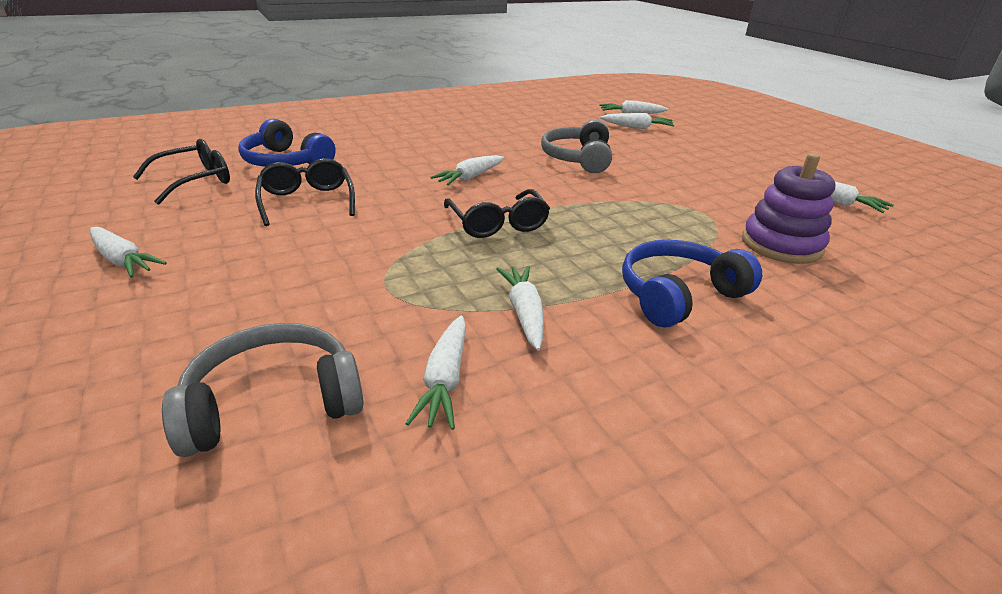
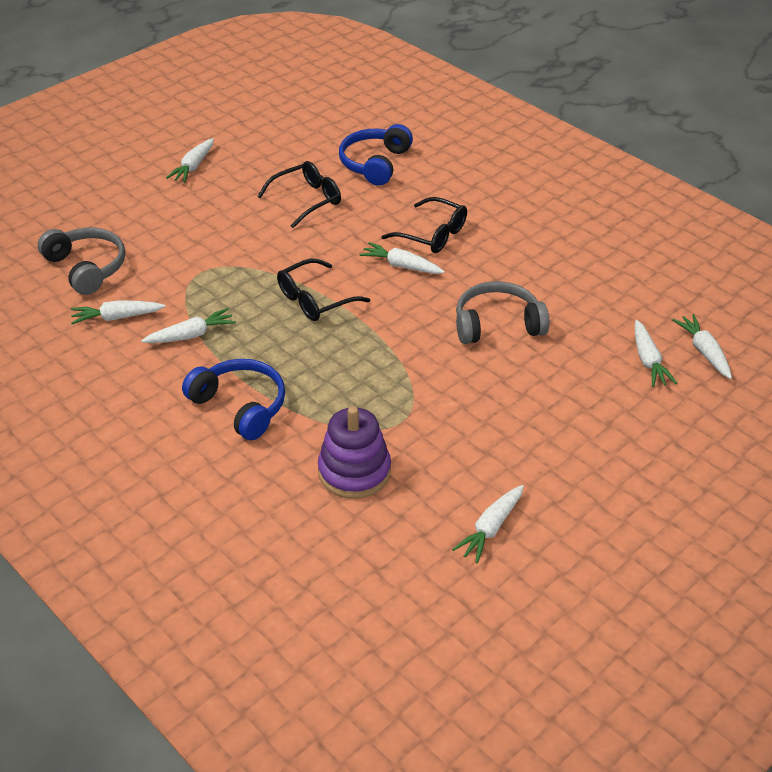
camera: 75 degrees right, 10 degrees up
black glasses [133,139,230,205] -> black glasses moved to [381,197,467,253]

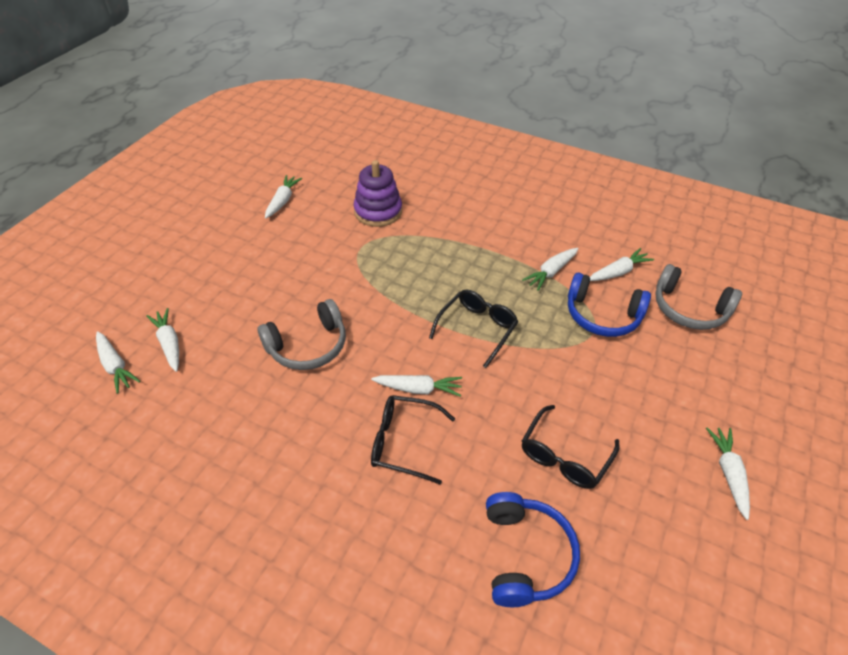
camera: 160 degrees right, 5 degrees up
blue headphones [182,359,285,440] -> blue headphones moved to [568,272,651,337]

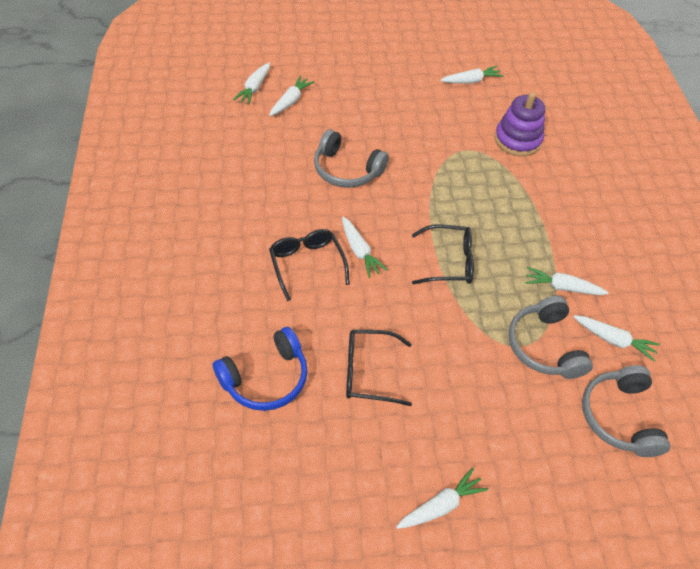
camera: 55 degrees right, 5 degrees up
blue headphones [568,272,651,337] -> grey headphones [508,295,593,379]

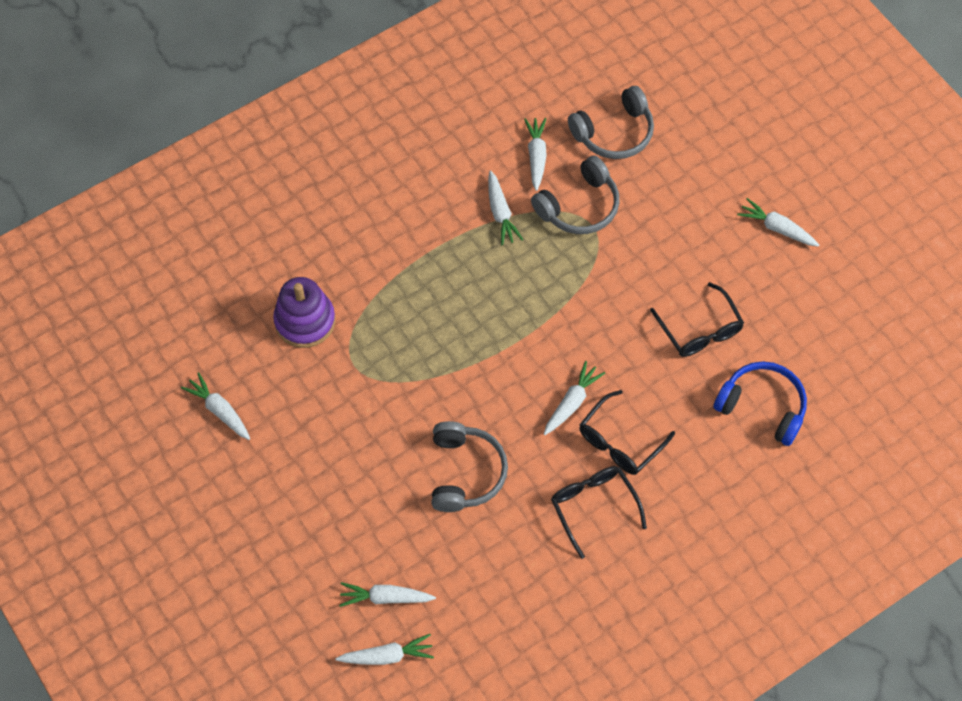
camera: 115 degrees left, 10 degrees up
black glasses [412,224,474,284] -> black glasses moved to [551,466,647,559]

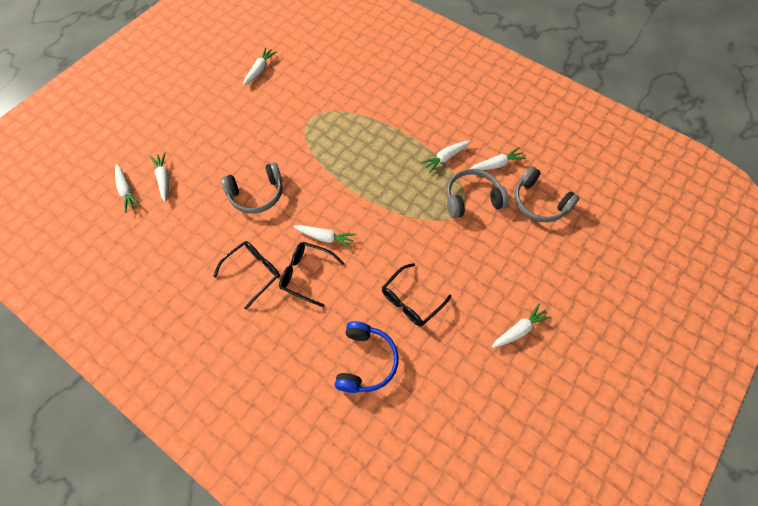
camera: 70 degrees right, 0 degrees up
purple stacking toy [273,277,335,348] -> none
grey headphones [531,156,620,234] -> grey headphones turned 135 degrees clockwise [446,169,509,218]
white carrot [737,198,819,247] -> white carrot turned 45 degrees clockwise [492,304,551,348]

